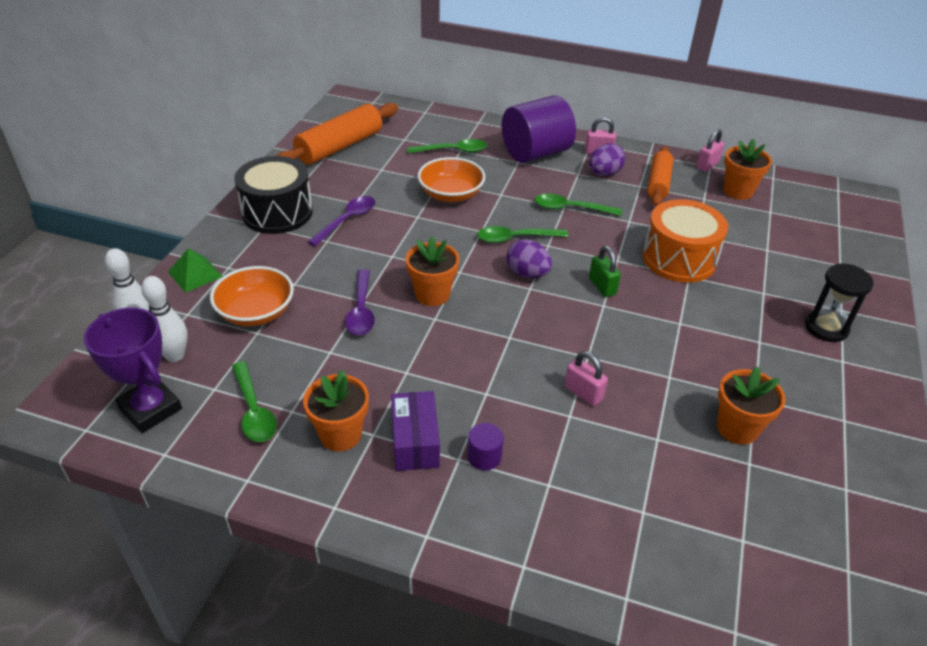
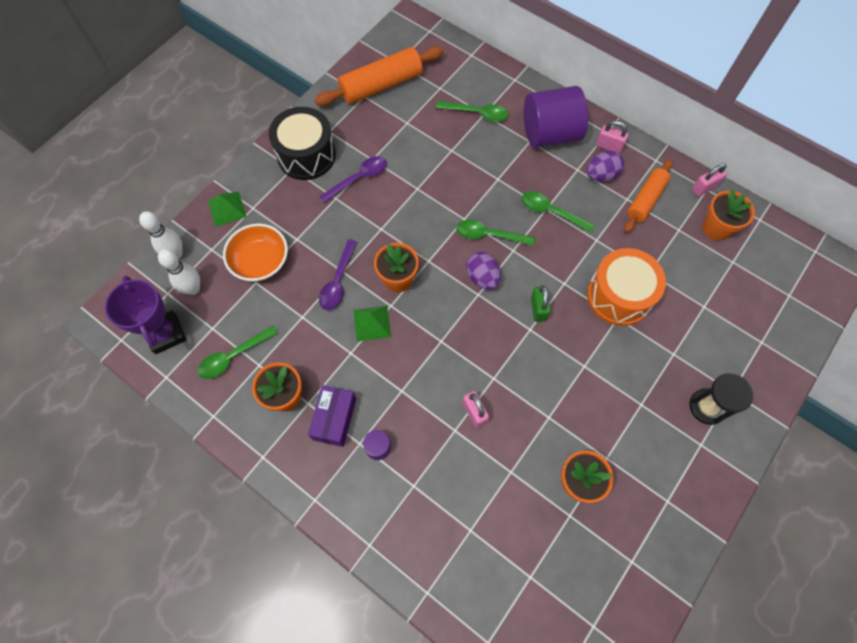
camera: 20 degrees right, 25 degrees up
green spoon [232,361,277,442] -> green spoon turned 60 degrees clockwise [198,326,278,379]
orange bowl [418,157,485,202] -> none
none -> green pyramid [354,306,391,342]

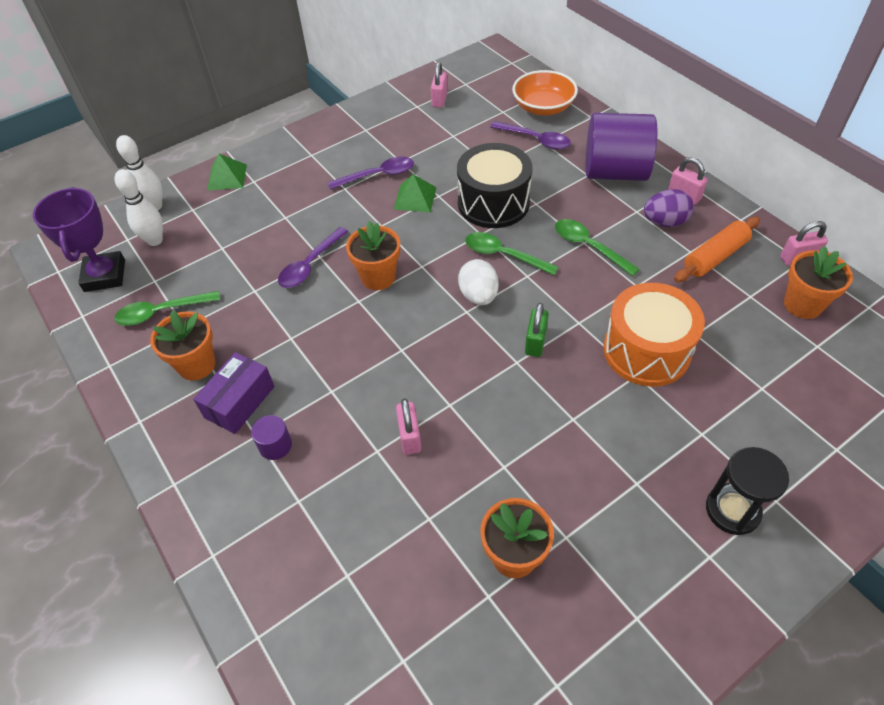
camera: 20 degrees right, 15 degrees down
orange bowl [223,223,288,281] -> orange bowl moved to [512,70,578,115]
black drum [269,107,336,180] -> black drum moved to [457,143,532,228]
orange rolling pin [315,46,444,106] -> pink padlock [431,62,448,108]
green pyramid [354,306,391,342] -> green pyramid moved to [394,174,437,212]
green spoon [436,101,508,122] -> purple spoon [490,121,571,150]
purple egg [466,252,501,290] -> white egg [458,259,499,305]

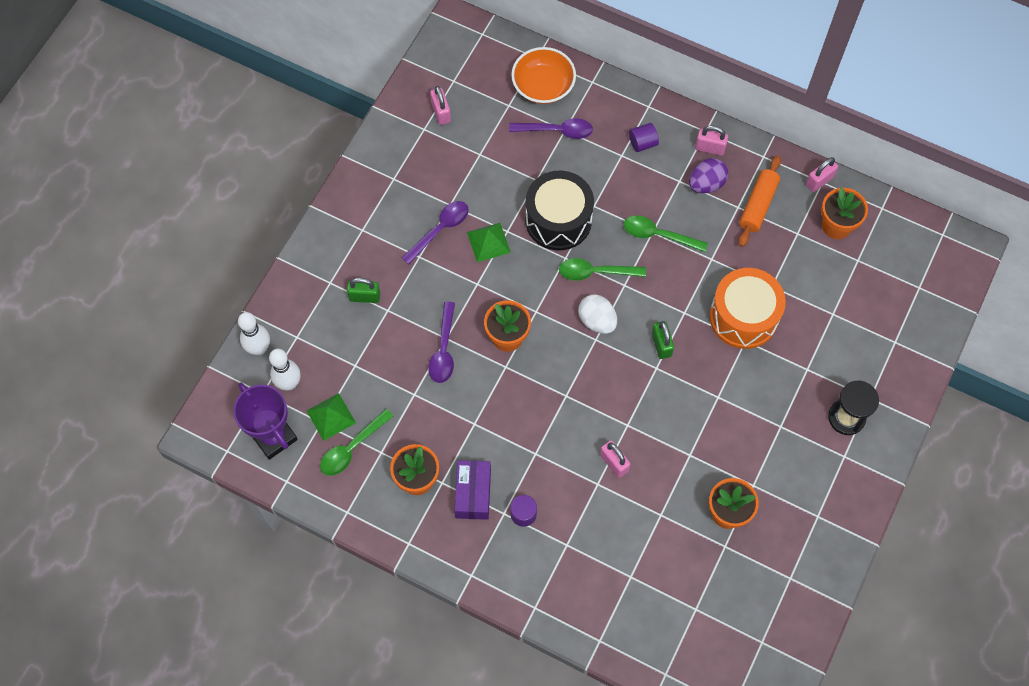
camera: 30 degrees left, 15 degrees up
green pyramid [207,154,247,191] -> green pyramid moved to [307,393,356,441]
purple cylinder [585,113,658,181] -> purple cylinder [629,123,659,152], size x0.41
none -> green padlock [347,278,380,303]

